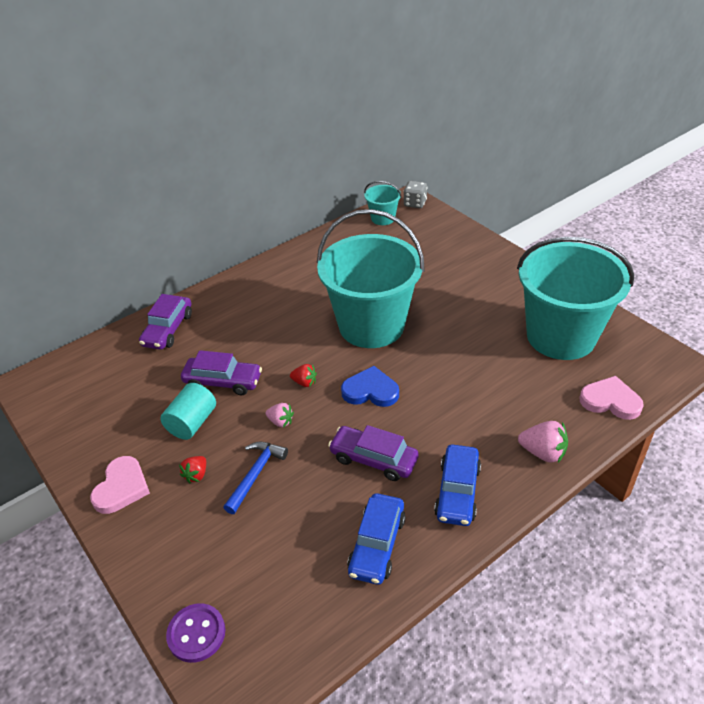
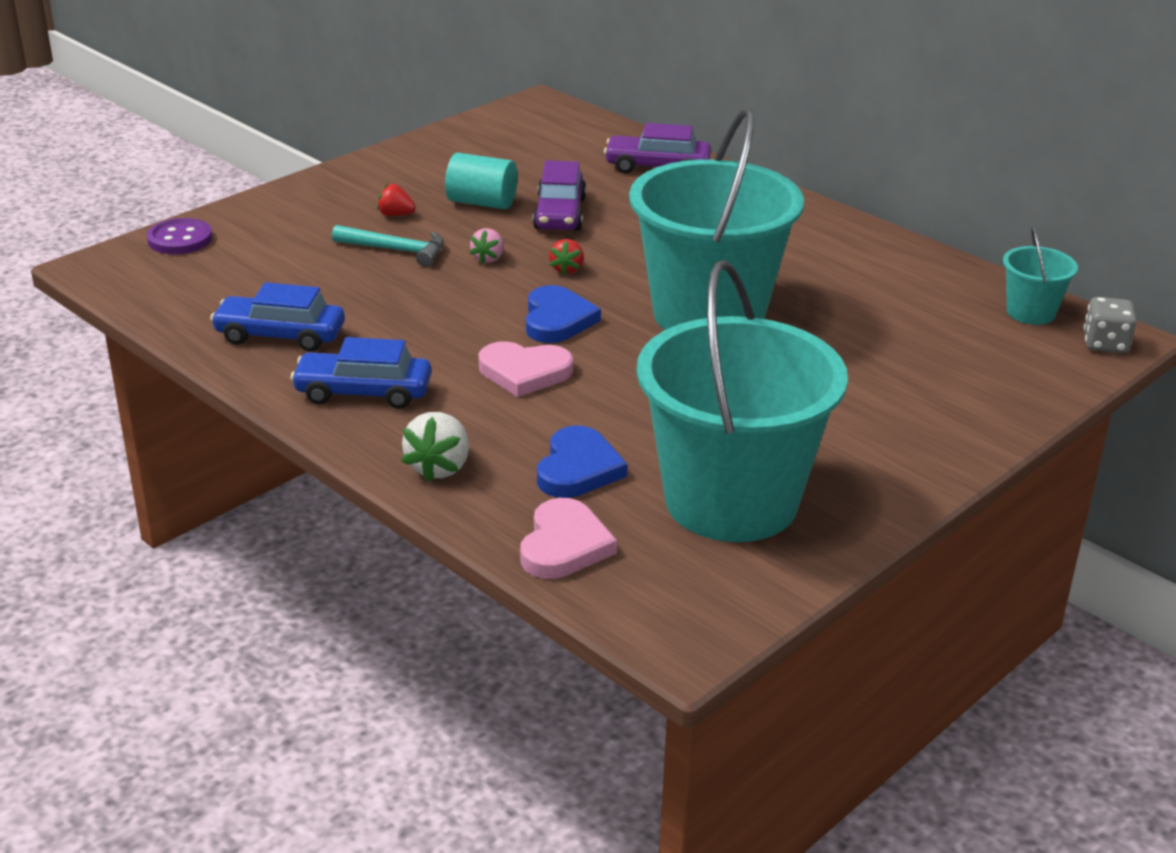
camera: 80 degrees right, 10 degrees down
pink heart [90,456,150,514] -> pink heart moved to [479,341,573,397]
blue hammer [223,442,288,514] -> turquoise hammer [332,225,444,267]
purple car [328,425,419,481] -> none
pink strawberry [518,421,568,463] -> white strawberry [402,412,469,482]
none -> blue heart [537,425,628,498]

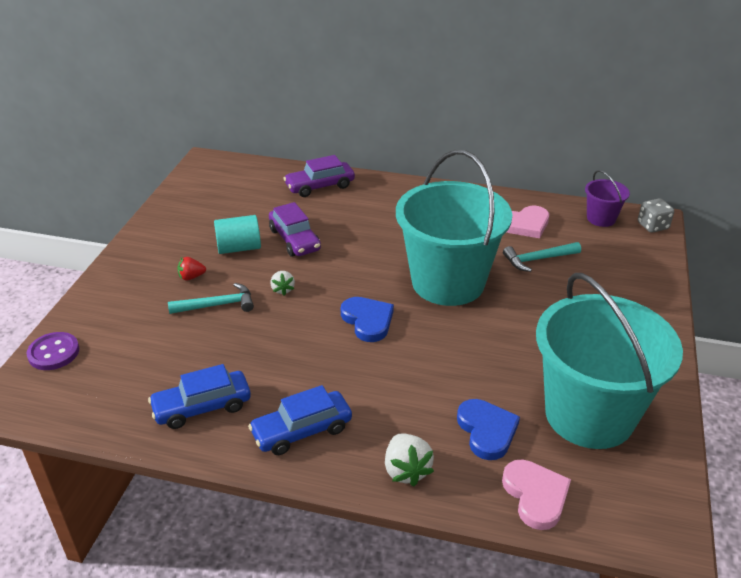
camera: 30 degrees left, 5 degrees up
pink strawberry [469,228,504,264] -> white strawberry [270,271,295,296]
pink heart [479,341,573,397] -> pink heart moved to [507,205,549,238]
red strawberry [549,239,584,275] -> none
turquoise bucket [1003,225,1078,325] -> purple bucket [585,170,630,227]
none -> turquoise hammer [503,242,581,272]

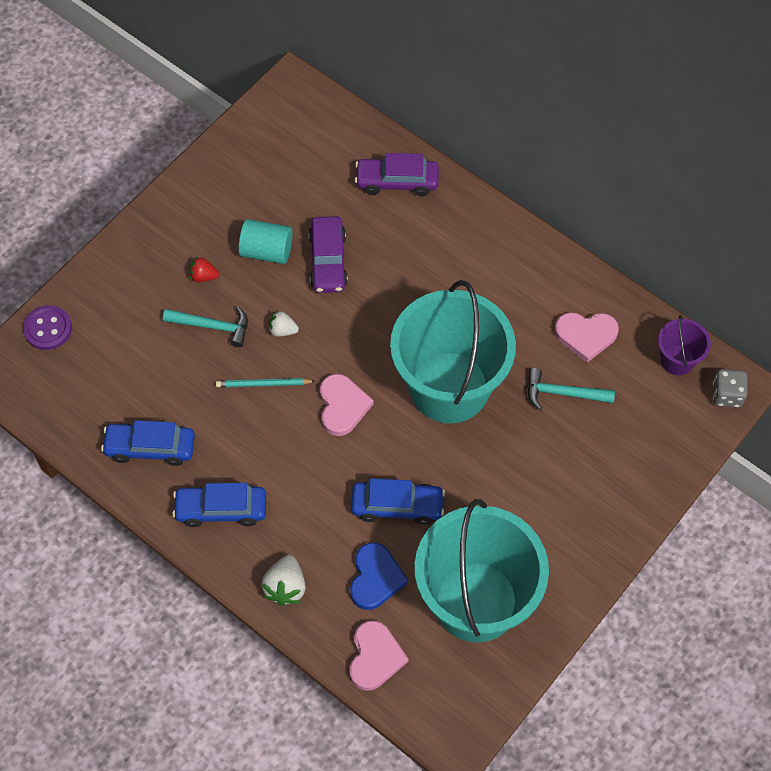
camera: 25 degrees right, 25 degrees up
white strawberry [270,271,295,296] -> white strawberry turned 90 degrees clockwise [269,310,299,337]
blue heart [341,297,394,342] -> pink heart [320,374,374,436]
none -> turquoise pencil [216,378,315,387]
none -> blue car [351,478,445,525]

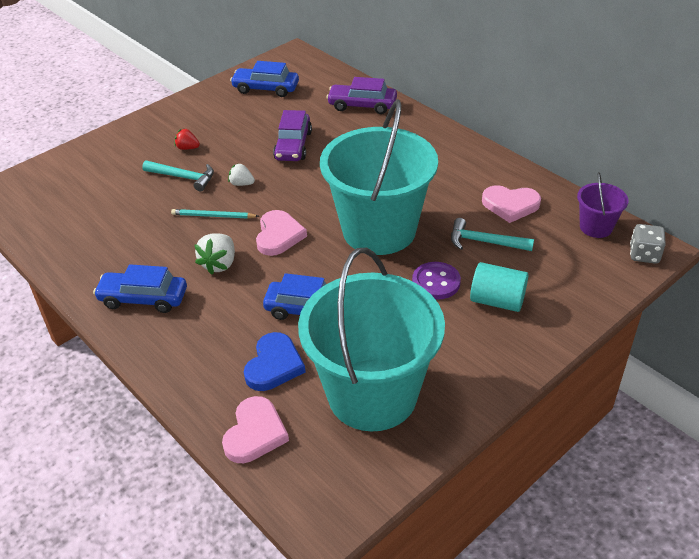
camera: 10 degrees right, 20 degrees down
purple button [23,305,72,350] -> purple button moved to [412,262,461,300]
blue car [101,420,195,466] -> blue car moved to [230,61,299,97]
turquoise cylinder [239,219,292,264] -> turquoise cylinder moved to [470,262,528,312]
white strawberry [261,555,306,606] -> white strawberry moved to [194,233,235,275]

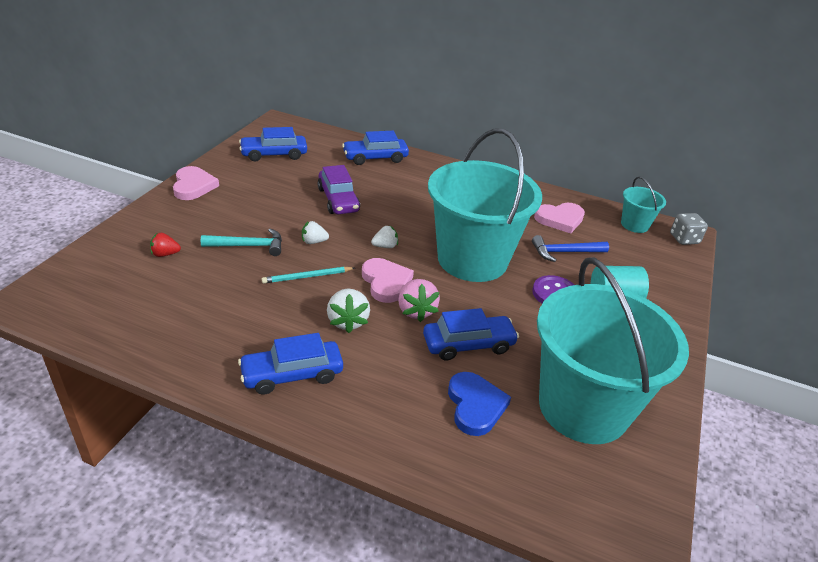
camera: 30 degrees left, 5 degrees down
red strawberry [175,129,200,150] -> red strawberry moved to [150,233,181,257]
pink heart [222,396,289,463] -> pink heart moved to [173,166,219,200]
purple car [326,77,397,114] -> blue car [342,131,409,165]
turquoise hammer [451,218,534,251] -> blue hammer [532,235,609,262]
purple bucket [577,172,628,238] -> turquoise bucket [621,176,666,233]
none -> white strawberry [371,225,398,248]
none -> pink strawberry [398,279,440,322]

